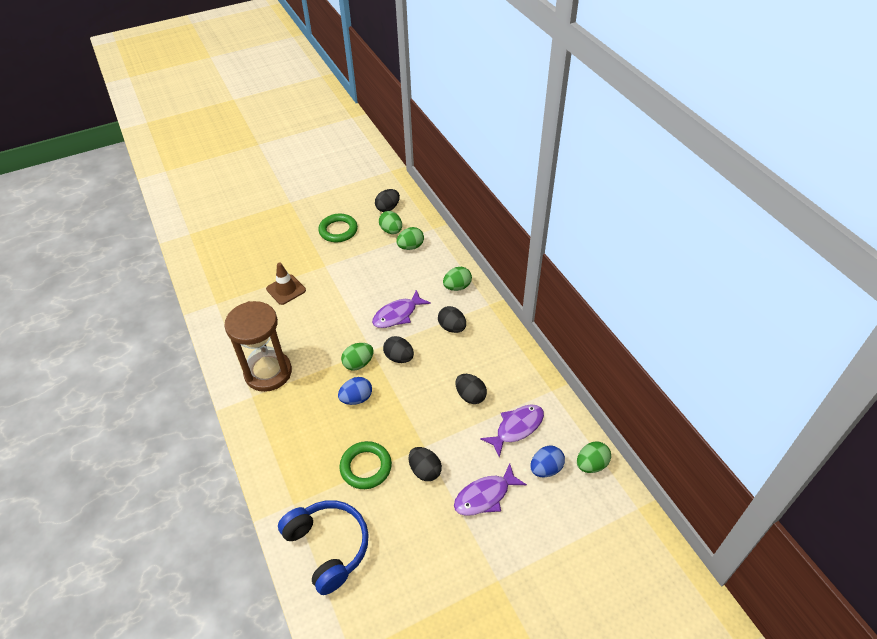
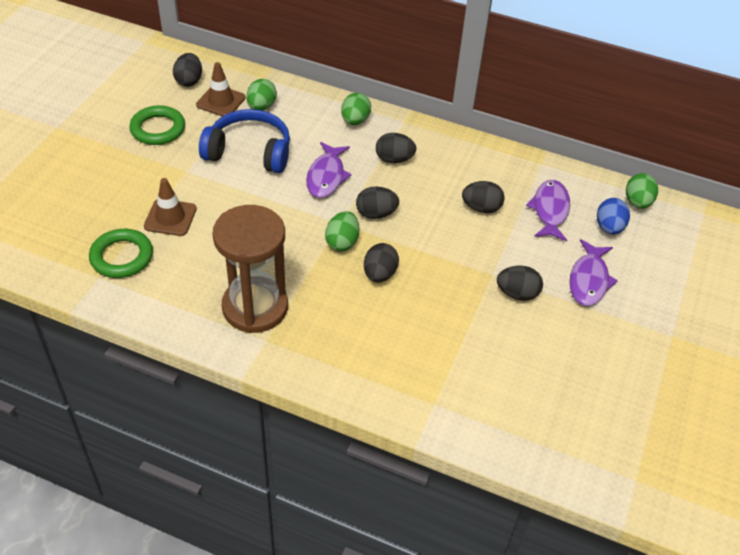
camera: 45 degrees left, 0 degrees up
blue headphones [278,500,369,595] -> blue headphones moved to [199,109,290,173]
blue egg [338,377,372,405] -> black egg [364,243,399,282]
green ring [339,441,392,489] -> green ring moved to [89,229,153,278]
green egg [379,211,402,234] -> brown traffic cone [196,62,246,116]

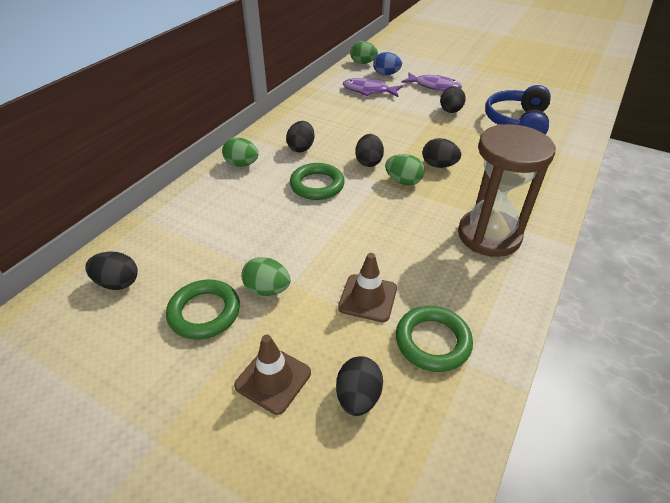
camera: 80 degrees left, 5 degrees down
brown traffic cone [196,62,246,116] -> brown traffic cone moved to [234,335,311,415]
blue headphones [199,109,290,173] -> blue headphones moved to [485,85,551,135]
green egg [246,79,277,111] -> green egg moved to [241,257,290,296]
purple fish [306,142,352,198] -> green ring [290,163,345,200]
black egg [462,181,505,213] -> black egg moved to [336,356,383,416]

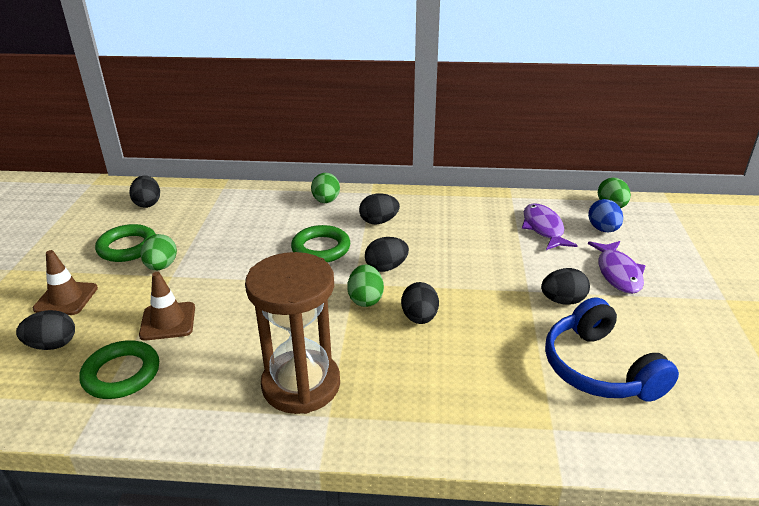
camera: 65 degrees right, 10 degrees down
blue headphones [485,85,551,135] -> blue headphones turned 105 degrees counterclockwise [545,297,679,402]

